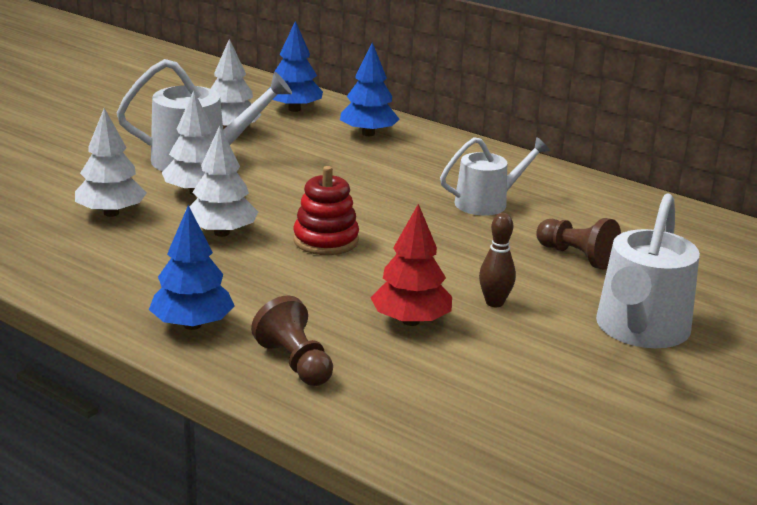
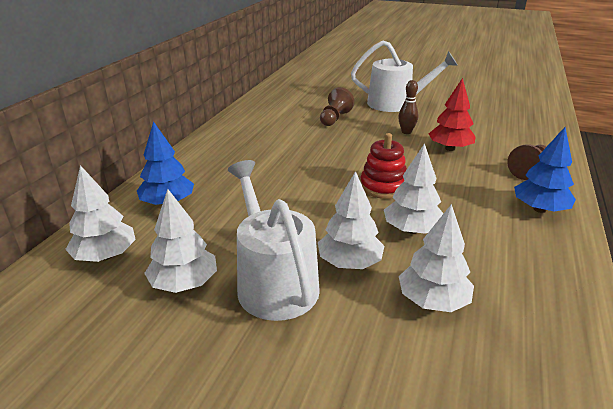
camera: 105 degrees left, 5 degrees up
blue tree [273,21,323,112] -> white tree [65,165,136,262]
white watering can [440,137,550,216] -> none

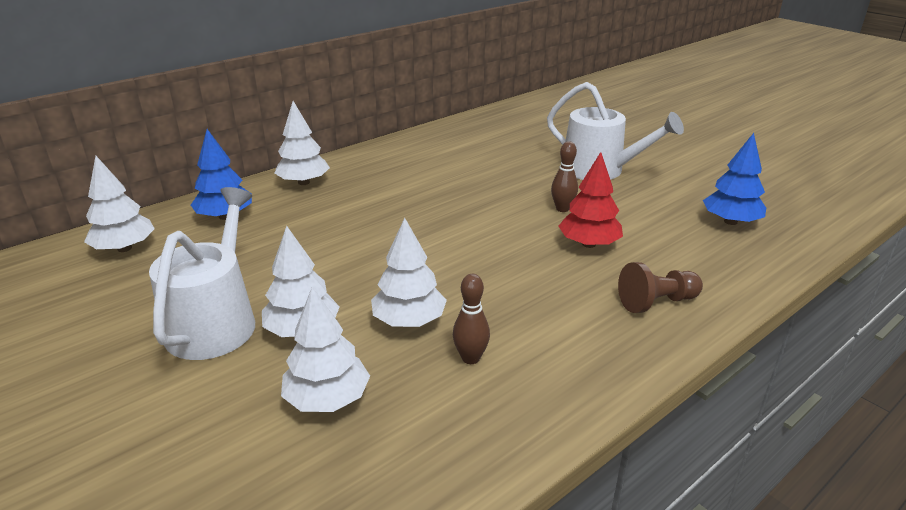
camera: 30 degrees right, 0 degrees up
white tree [144,189,217,293] -> white tree moved to [274,101,330,185]
brown pawn [320,87,355,126] -> none
red stacking toy [360,133,407,199] -> none
blue tree [514,127,576,213] -> blue tree moved to [703,133,766,225]
none -> brown bowling pin [453,274,490,364]

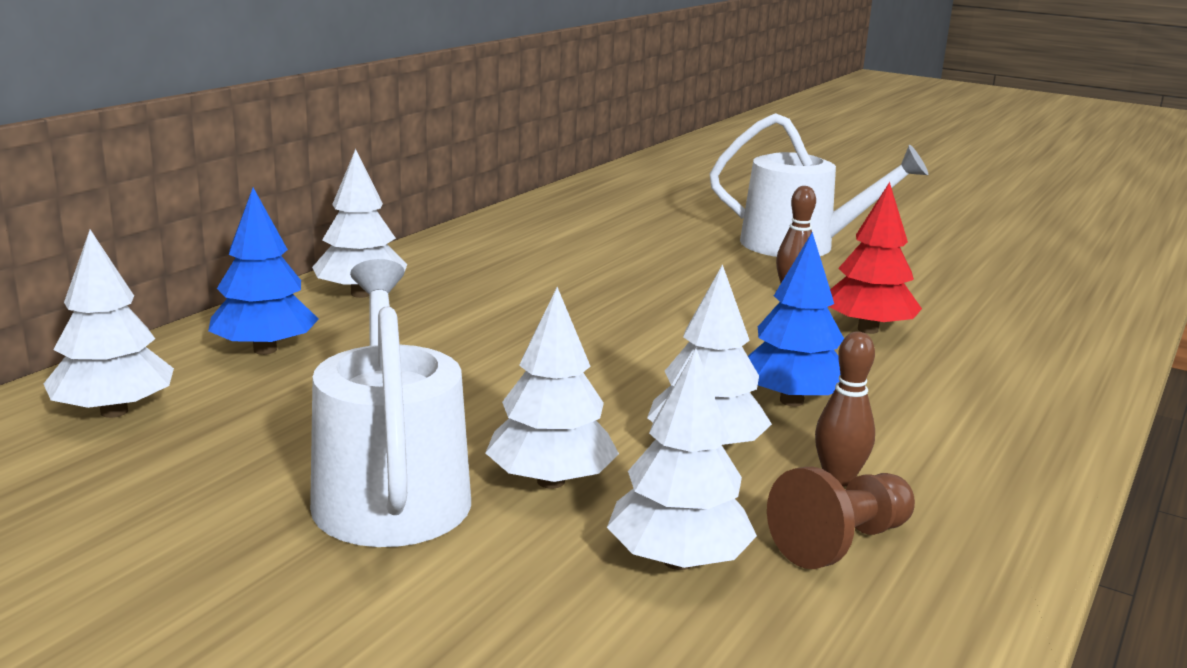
camera: 20 degrees left, 10 degrees down
brown pawn [618,262,703,313] -> brown pawn moved to [767,467,915,569]
blue tree [703,133,766,225] -> blue tree moved to [748,232,844,407]

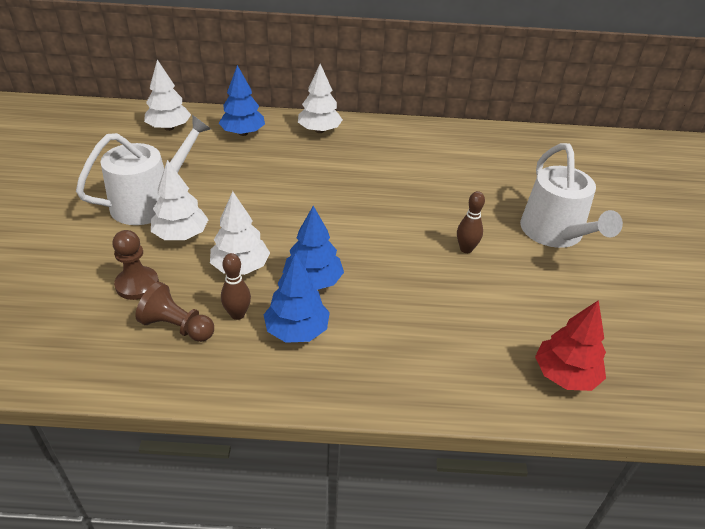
camera: 60 degrees right, 20 degrees up
white tree [607,349,757,570] -> brown pawn [112,230,159,300]
red tree [828,182,922,334] -> red tree moved to [535,300,606,391]
none -> blue tree [264,254,330,343]

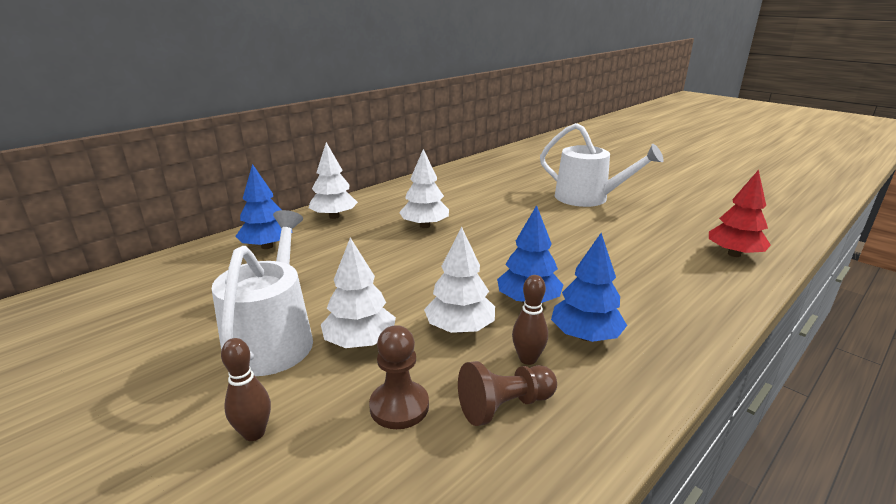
camera: 45 degrees left, 15 degrees down
white tree [144,60,191,131] -> white tree moved to [399,149,449,228]
brown bowling pin [457,191,485,253] -> brown bowling pin moved to [221,338,271,441]

